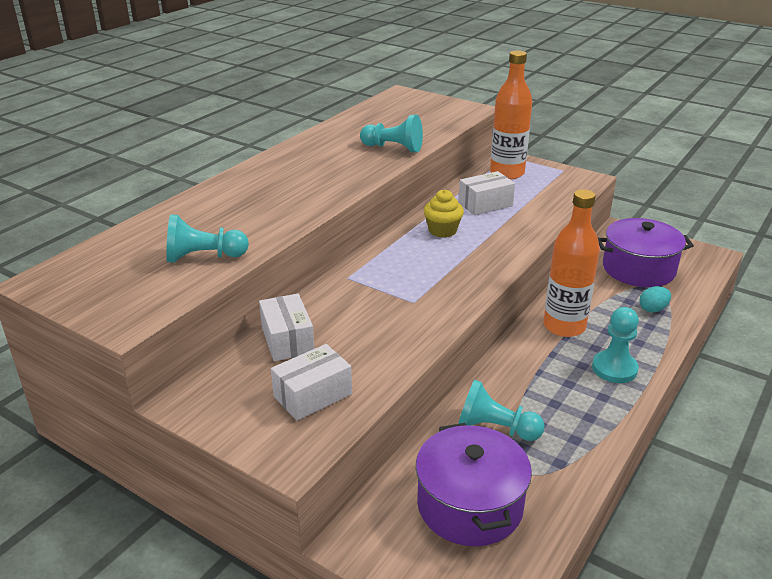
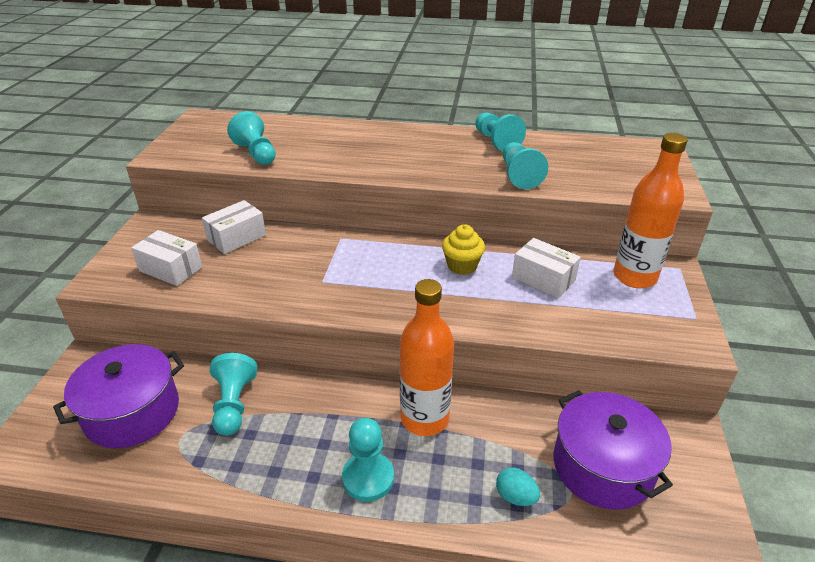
camera: 65 degrees right, 5 degrees up
none -> turquoise pawn [475,113,526,151]

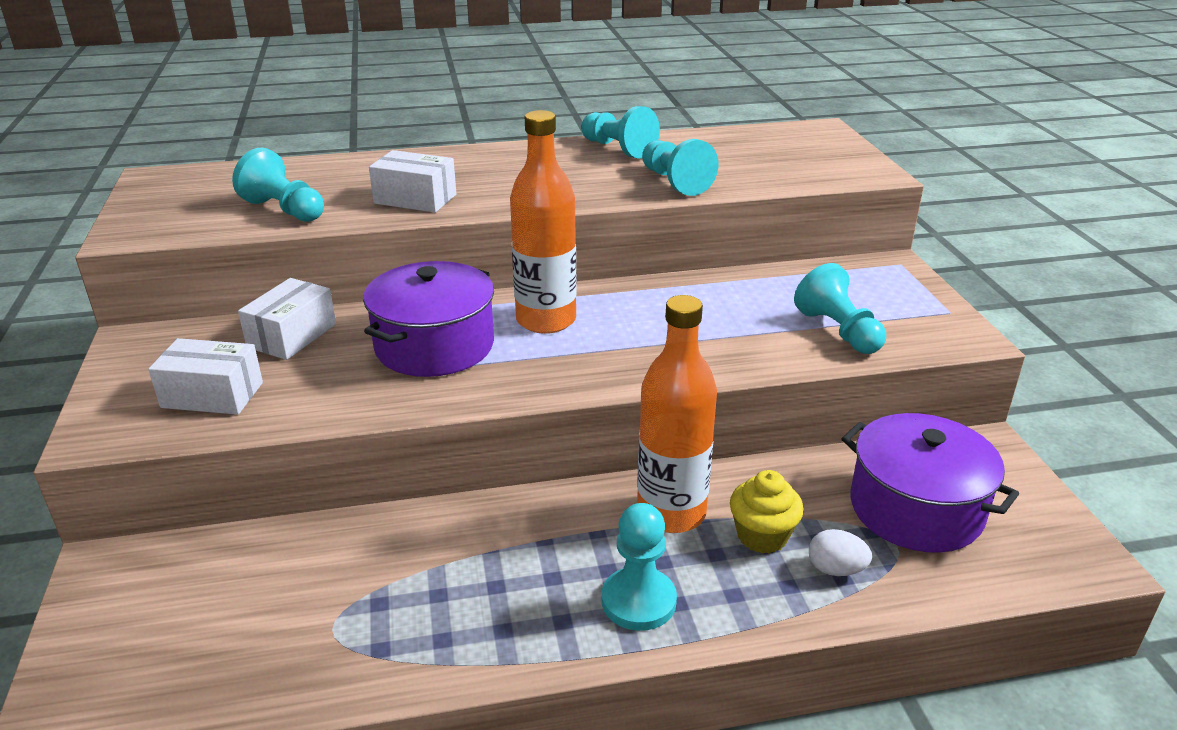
camera: 20 degrees left, 5 degrees down
purple pot [53,344,184,448] -> purple pot moved to [363,261,494,377]
turquoise pawn [210,353,257,436] -> turquoise pawn moved to [794,263,886,354]
yellow cupcake [442,224,485,275] -> yellow cupcake moved to [730,470,804,554]
turquoise egg [496,468,540,506] -> white egg [809,529,872,576]
white box [512,238,581,298] -> white box moved to [369,150,456,213]
orange bottle [613,133,688,288] -> orange bottle moved to [510,110,577,334]

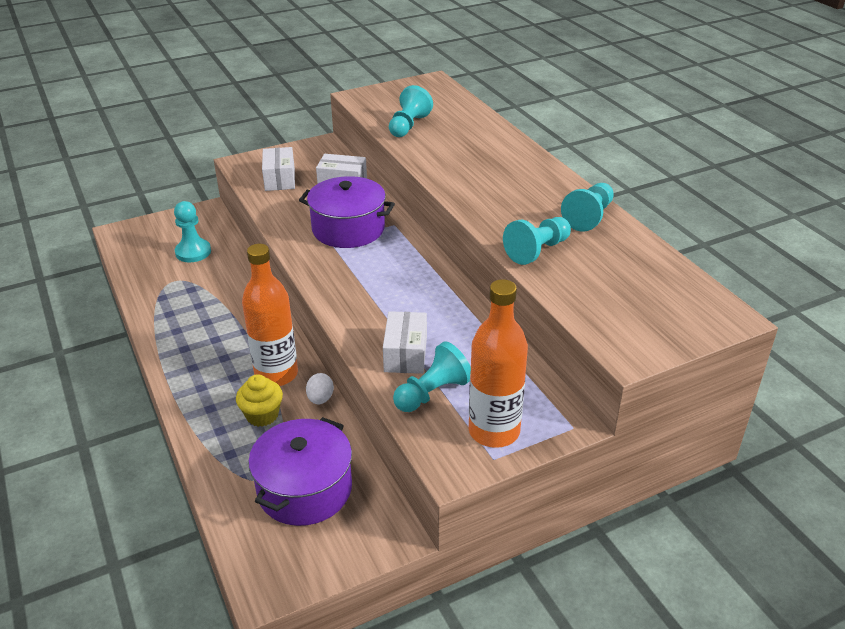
camera: 75 degrees right, 5 degrees up
white box [369,150,456,213] -> white box moved to [383,311,427,374]
orange bottle [510,110,577,334] -> orange bottle moved to [468,279,528,448]
turquoise pawn [602,503,677,631] -> turquoise pawn moved to [174,201,211,262]
white egg [809,529,872,576] -> white egg moved to [306,373,334,405]

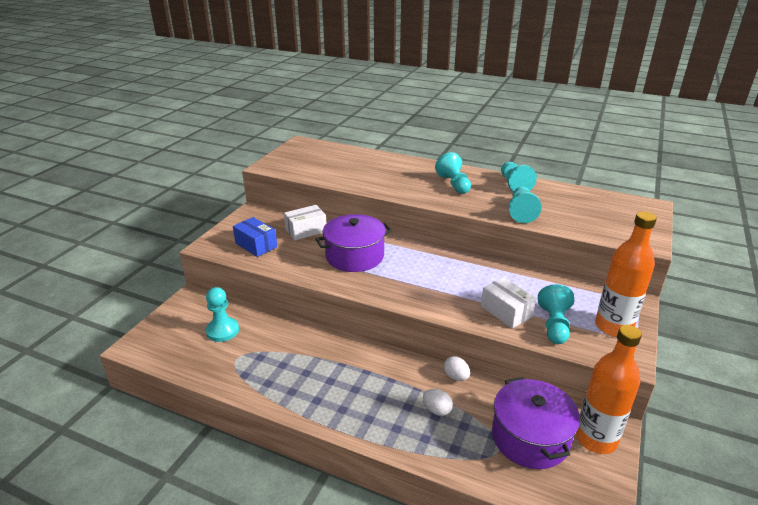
camera: 40 degrees left, 5 degrees down
yellow cupcake [236,374,283,427] -> white egg [423,389,453,416]
orange bottle [242,244,298,386] -> orange bottle moved to [576,325,642,454]
white box [262,147,295,191] -> blue box [233,217,277,257]
turquoise pawn [389,85,433,137] -> turquoise pawn moved to [435,152,471,194]

